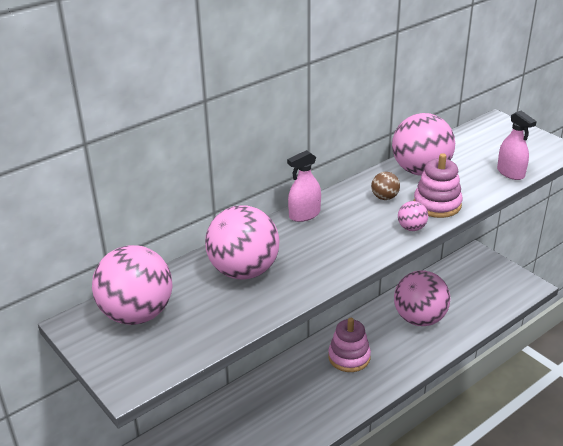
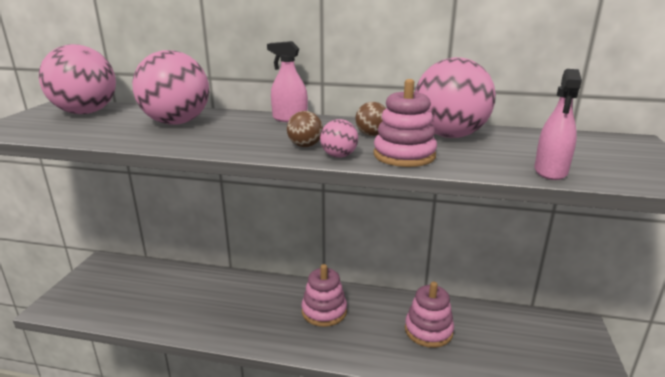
camera: 50 degrees right, 10 degrees down
pink ball [394,270,450,326] -> pink stacking toy [405,281,454,348]
none -> brown ball [287,111,323,147]

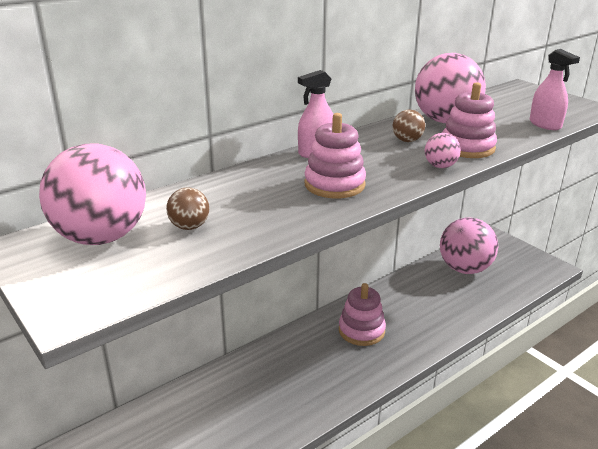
camera: 50 degrees left, 5 degrees up
pink ball [132,50,209,125] -> pink ball moved to [440,218,498,274]
brown ball [287,111,323,147] -> brown ball moved to [166,187,209,230]
pink stacking toy [405,281,454,348] -> pink stacking toy moved to [304,113,366,198]

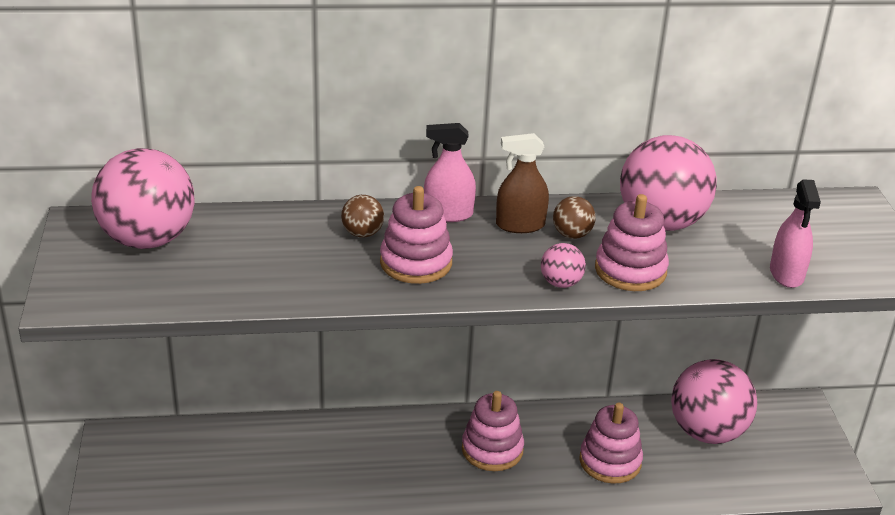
camera: 30 degrees right, 5 degrees up
brown ball [166,187,209,230] -> brown ball moved to [341,195,384,238]
none -> brown spray bottle [496,133,549,233]
none -> pink stacking toy [579,403,643,484]

